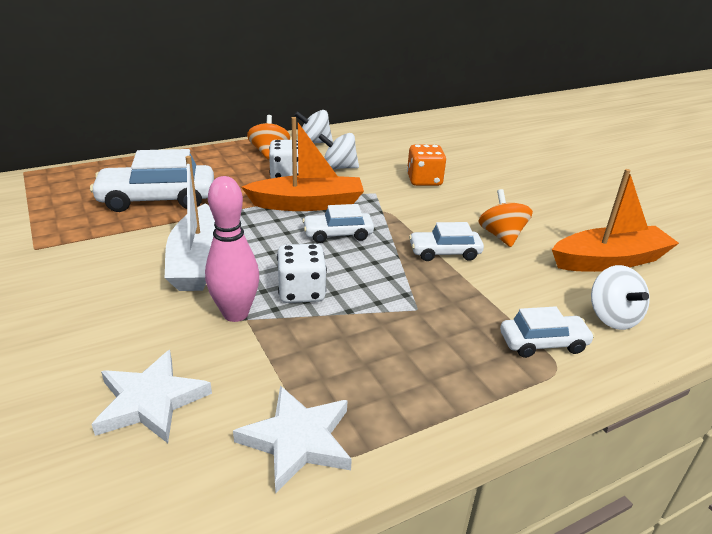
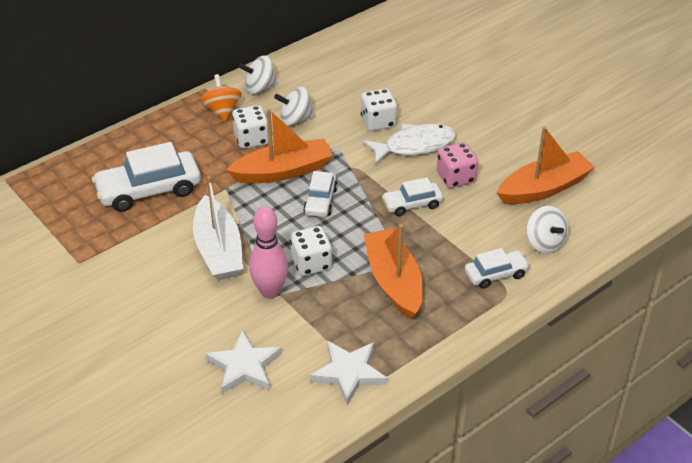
camera: 10 degrees left, 10 degrees up
white car [302,204,374,243] -> white car turned 60 degrees counterclockwise [303,171,338,217]
orange dice [407,145,446,186] -> white dice [361,88,397,131]
orange spinning top [479,189,533,247] -> pink dice [437,142,478,188]
none -> white fish [363,124,456,165]
none -> orange boat [363,224,423,319]

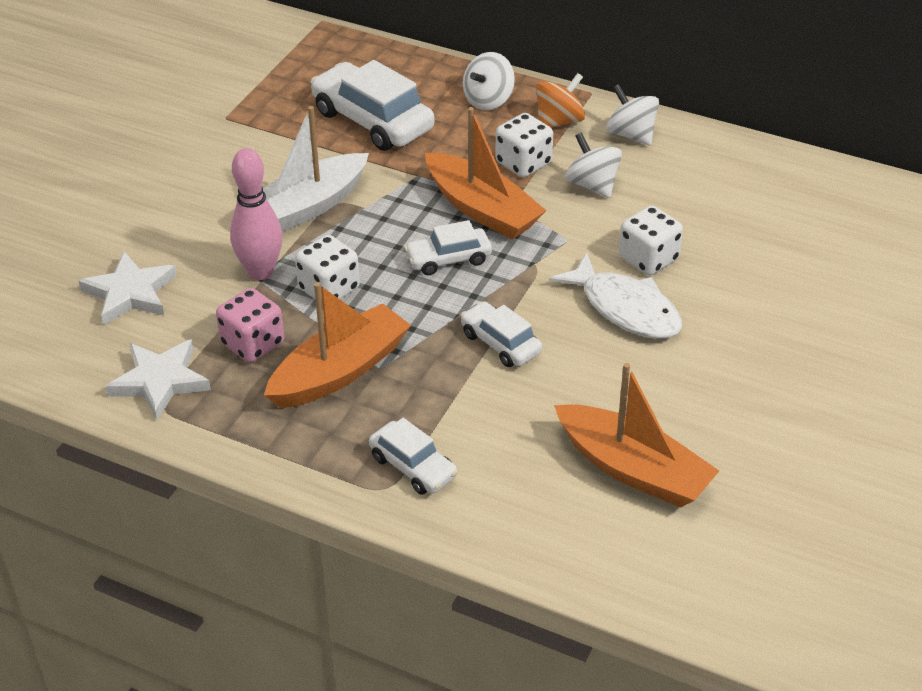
camera: 65 degrees right, 0 degrees up
pink dice [437,142,478,188] -> pink dice moved to [216,288,284,362]
white spinning top [526,206,569,253] -> white spinning top moved to [463,52,515,110]

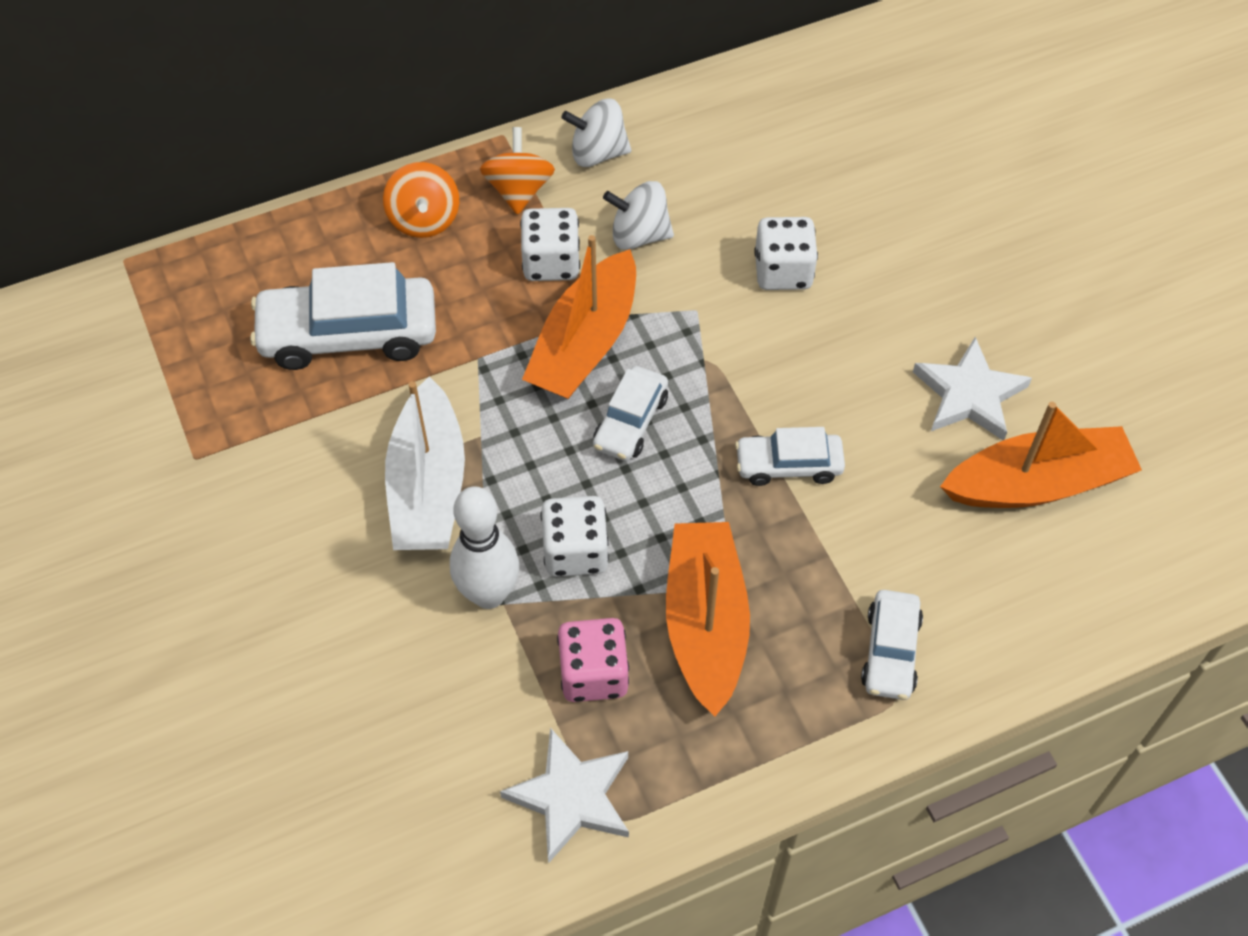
camera: 50 degrees left, 15 degrees up
white star [79,251,177,325] -> white star moved to [913,337,1032,440]
pink bowling pin [230,148,283,280] -> white bowling pin [450,486,519,609]
white car [369,418,458,495] -> white car turned 105 degrees clockwise [861,590,923,700]
orange boat [425,107,547,239] -> orange boat turned 120 degrees clockwise [522,235,636,399]
white spinning top [463,52,515,110] -> orange spinning top [383,162,459,238]
white fish [549,253,682,339] -> none

